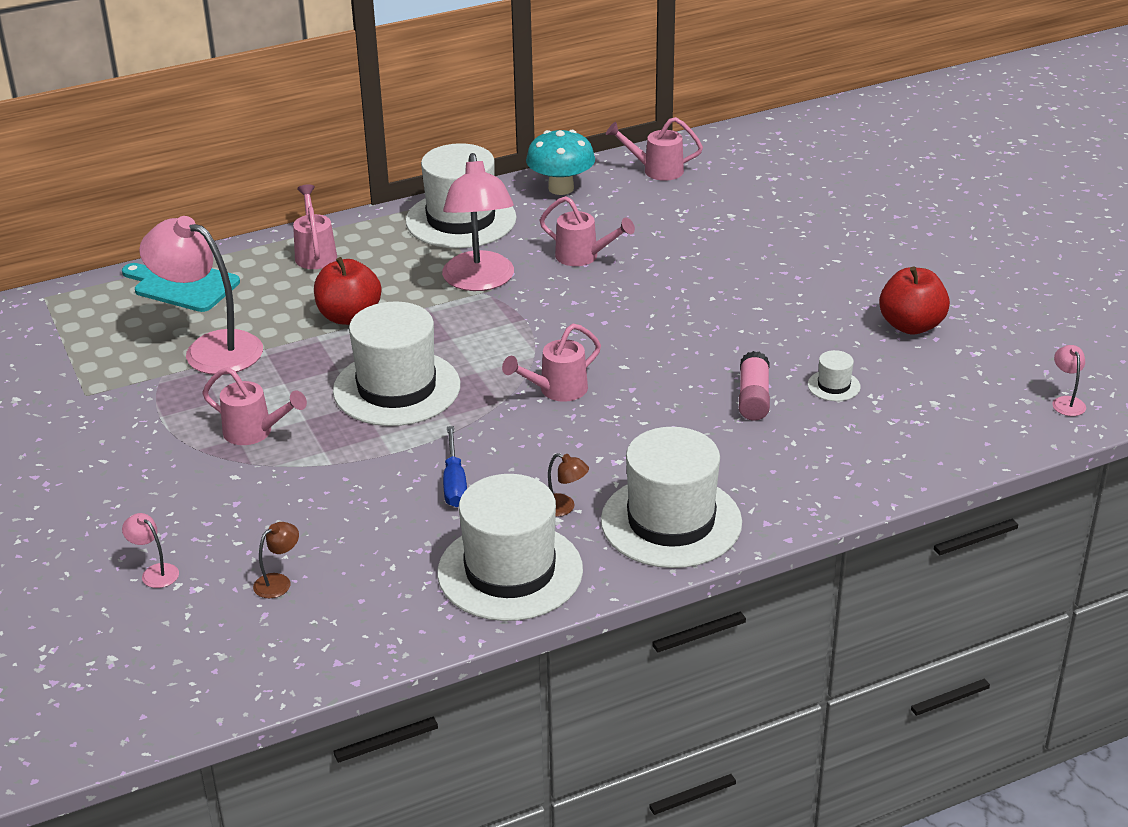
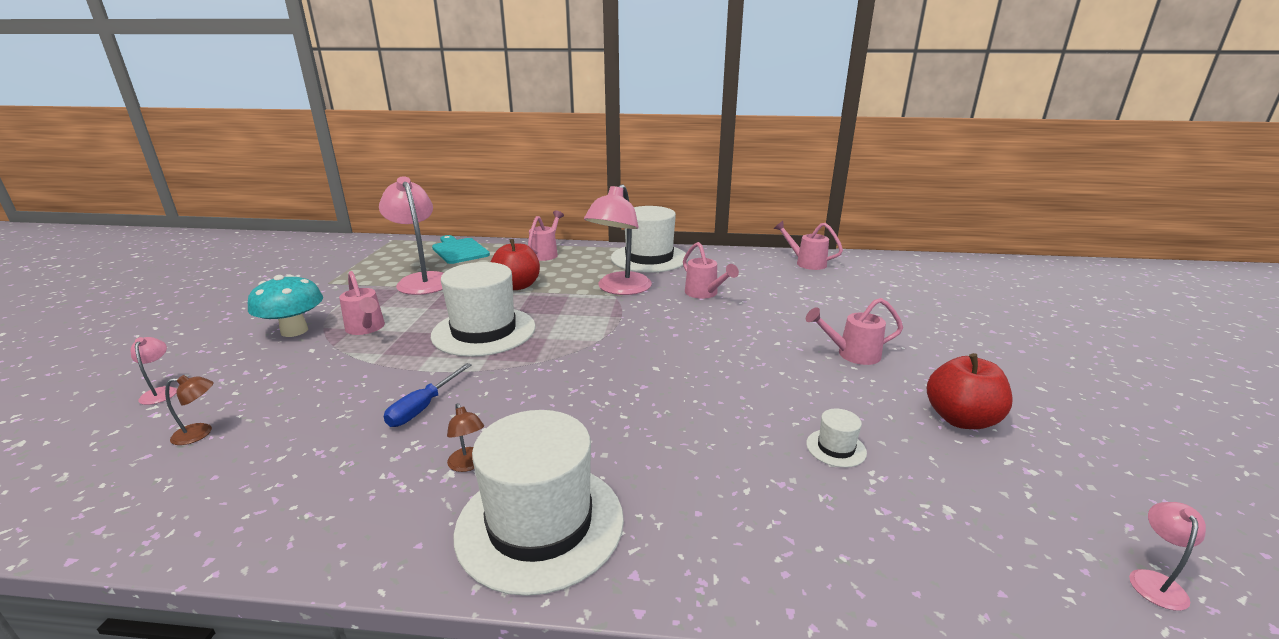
camera: 30 degrees right, 10 degrees down
white hat [437,474,583,621] -> none
pink watering can [502,324,601,402] -> pink watering can moved to [806,298,903,365]
turquoise mushroom [526,130,595,195] -> turquoise mushroom moved to [248,275,323,337]
pink glue stick [739,351,770,421] -> none

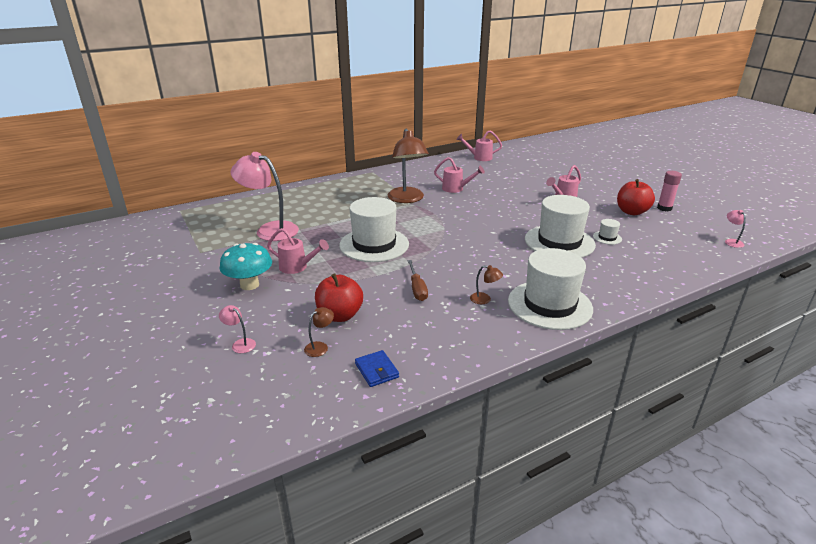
camera: 35 degrees left, 5 degrees up
blue screwdriver [384,363,472,427] -> brown screwdriver [407,260,428,301]
turquoise cutting board [432,235,490,264] -> none
red apple [491,239,540,290] -> red apple moved to [315,273,363,322]
pink watering can [528,210,564,261] -> none
pink lamp [584,184,652,295] -> brown lamp [388,129,429,203]
white hat [611,206,688,272] -> white hat moved to [525,195,596,258]
none -> blue wallet [355,350,399,387]
none -> pink glue stick [657,171,682,211]

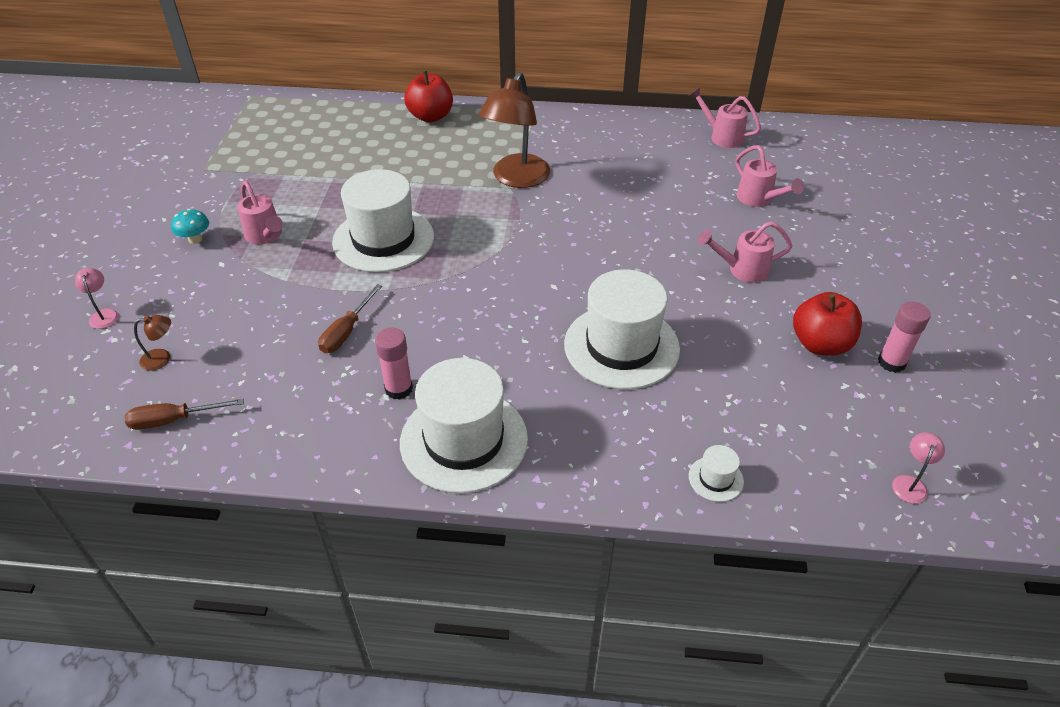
camera: 35 degrees right, 15 degrees up
turquoise mushroom [220,243,272,290] -> turquoise mushroom [171,209,209,244], size x0.56
pink lamp [230,152,299,241] -> none
red apple [315,273,363,322] -> red apple moved to [404,71,453,122]
blue wallet [355,350,399,387] -> brown screwdriver [124,398,244,430]
pink watering can [434,157,485,193] -> pink watering can moved to [735,145,804,207]
brown lamp [470,265,503,304] -> pink glue stick [375,328,413,400]
white hat [593,219,622,245] -> white hat moved to [689,445,744,502]

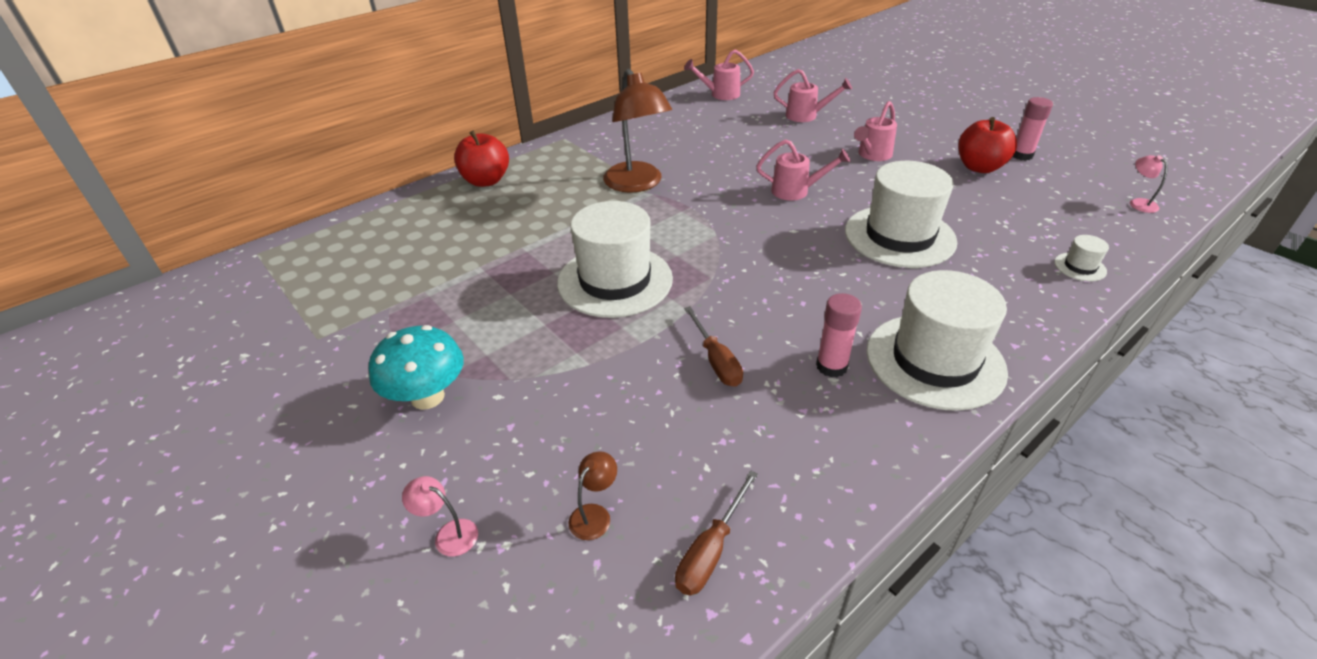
camera: 45 degrees left, 5 degrees down
turquoise mushroom [171,209,209,244] -> turquoise mushroom [369,325,464,410], size x1.79
pink watering can [238,181,283,244] -> pink watering can moved to [756,139,850,201]

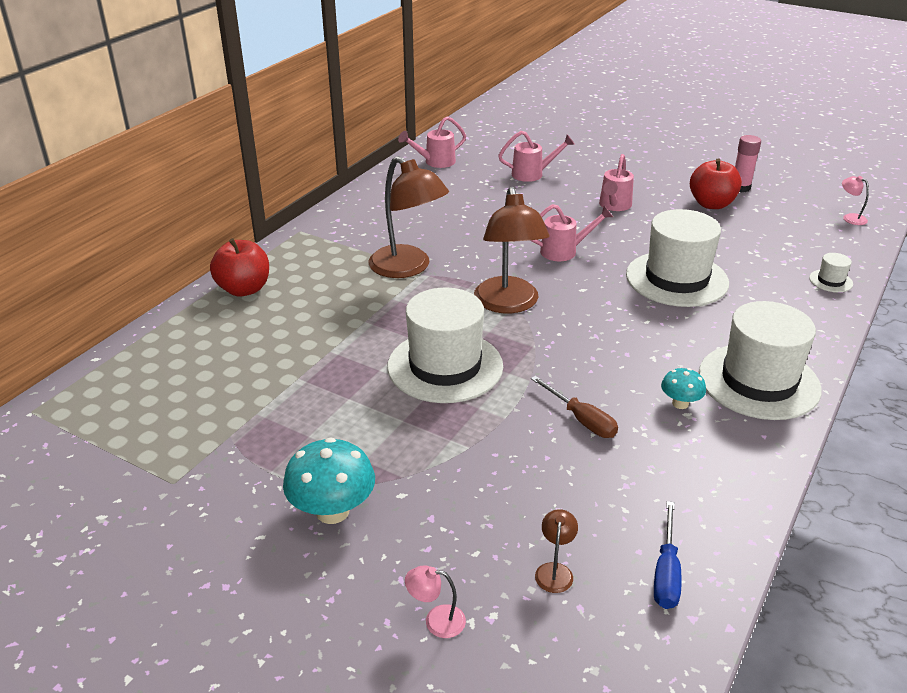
camera: 20 degrees left, 5 degrees down
brown screwdriver [675,470,758,596] -> blue screwdriver [654,501,681,609]
pink glue stick [816,293,862,377] -> turquoise mushroom [661,368,706,409]
none -> brown lamp [474,187,550,313]

